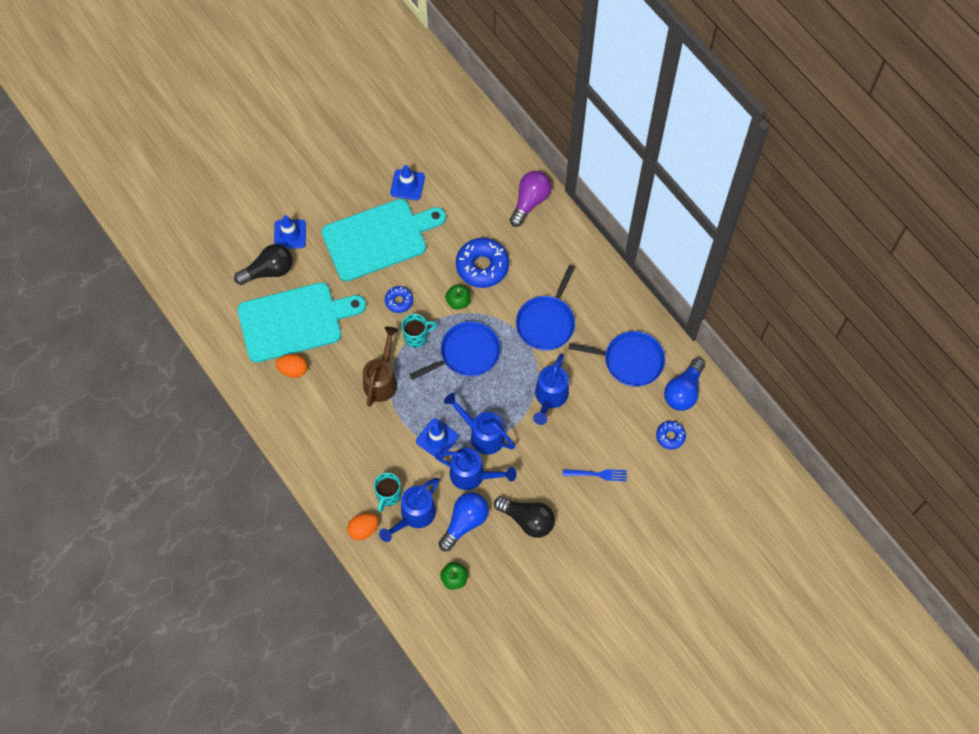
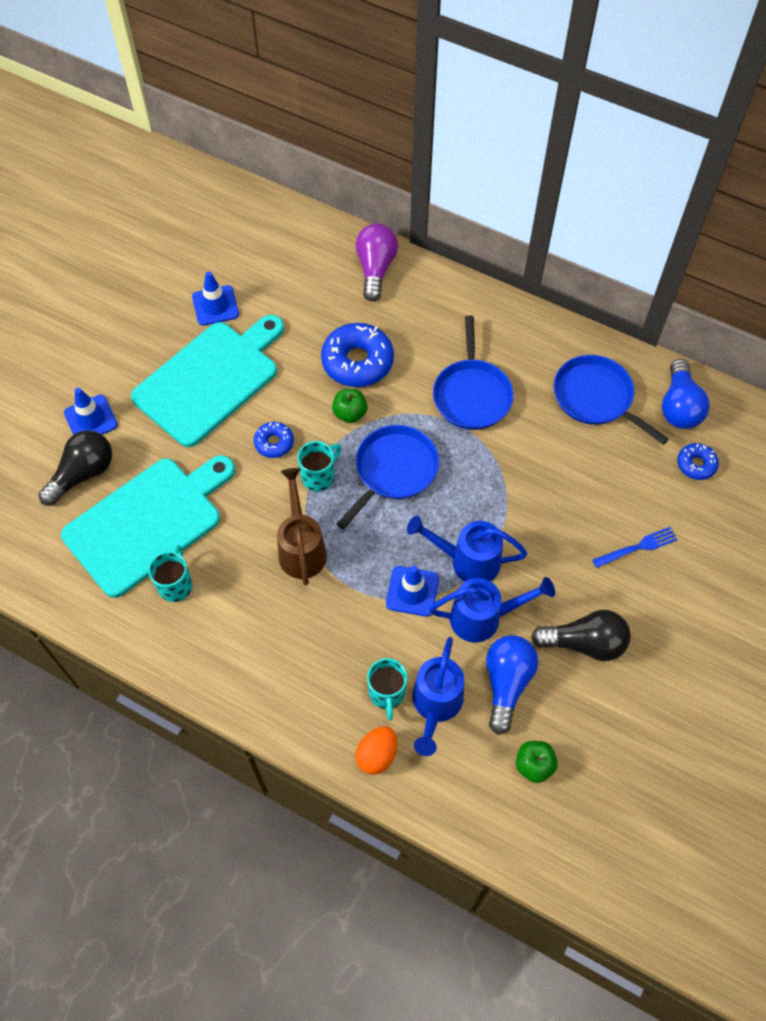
camera: 25 degrees left, 5 degrees down
orange egg [276,354,308,378] -> turquoise mug [148,545,193,602]
blue watering can [533,354,569,425] -> none
blue pan [568,331,665,387] -> blue pan turned 120 degrees counterclockwise [554,355,669,445]

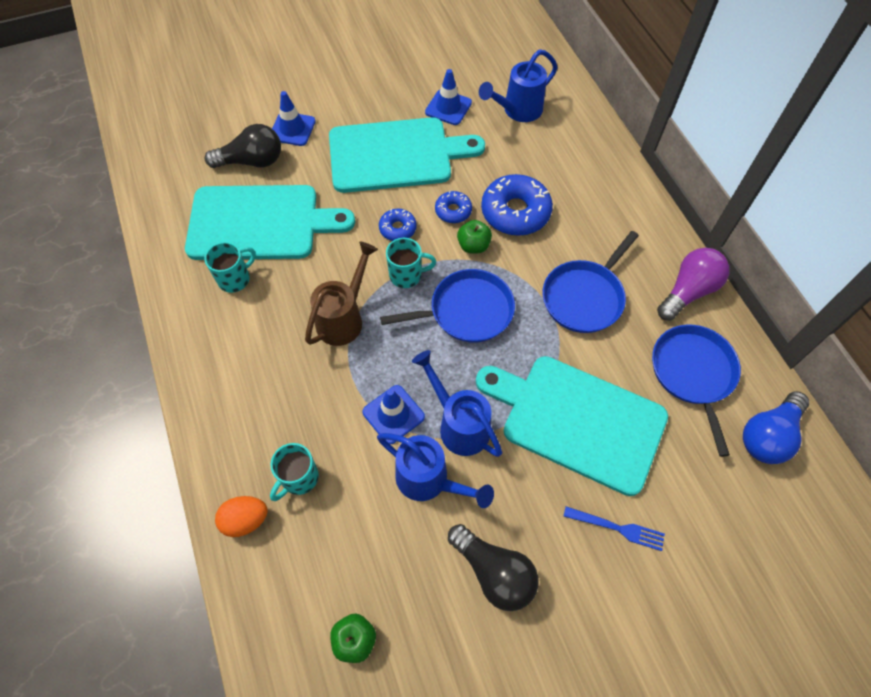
camera: 40 degrees right, 0 degrees up
purple light bulb [356,224,398,302] -> purple light bulb moved to [657,248,730,321]
blue watering can [412,637,464,756] -> blue watering can moved to [479,49,558,122]
blue light bulb [486,635,538,735] -> none
blue donut [677,443,719,480] -> blue donut moved to [435,191,472,223]
none -> turquoise cutting board [476,356,668,496]

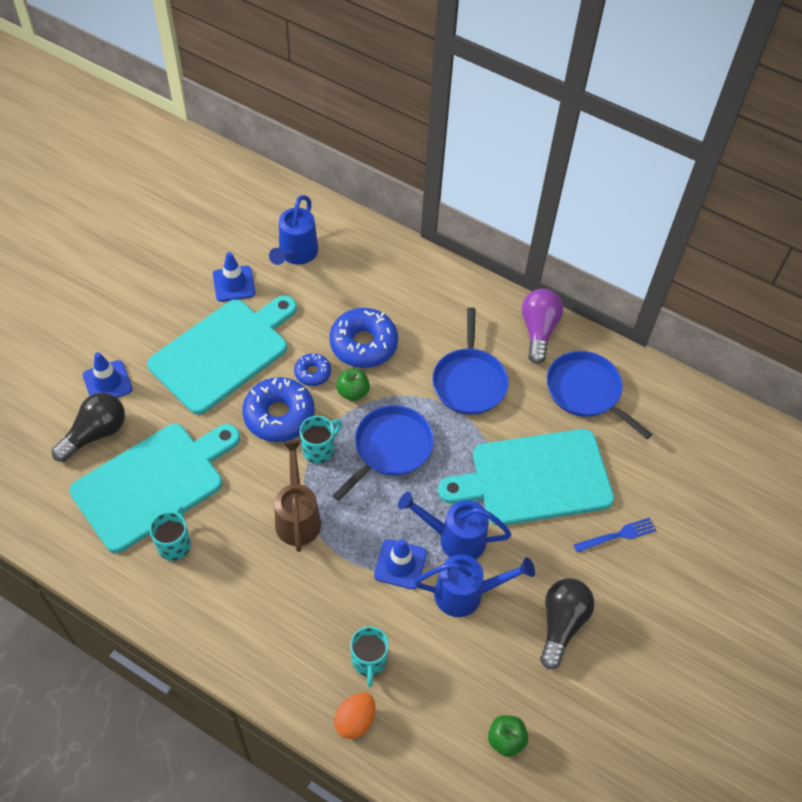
camera: 40 degrees left, 5 degrees down
blue donut [379,209,417,241] -> blue donut [242,377,315,442], size x1.89
black light bulb [448,524,539,611] -> black light bulb turned 75 degrees counterclockwise [540,578,594,669]
blue light bulb [743,391,809,464] -> none

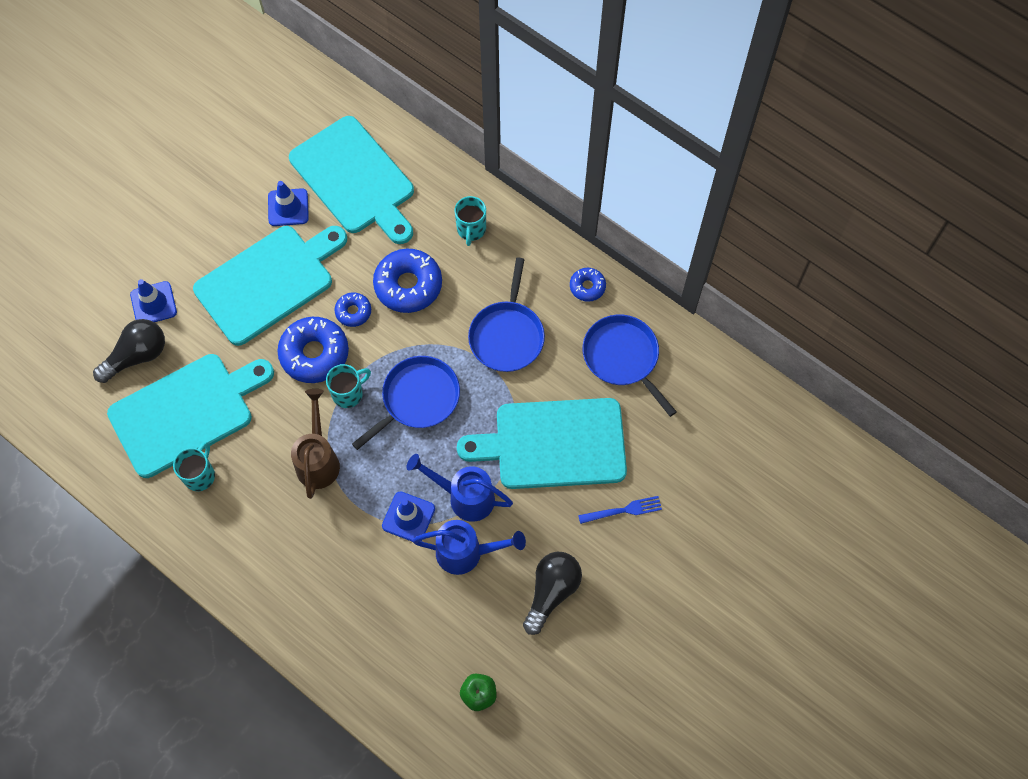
camera: 10 degrees right, 10 degrees up
blue watering can [269,195,318,265] -> turquoise cutting board [289,116,414,244]
orange egg [334,693,375,739] -> none
green apple [336,369,370,401] -> none
turquoise mug [350,626,389,687] -> turquoise mug moved to [455,196,486,246]
purple light bulb [522,289,563,364] -> blue donut [570,268,606,302]

